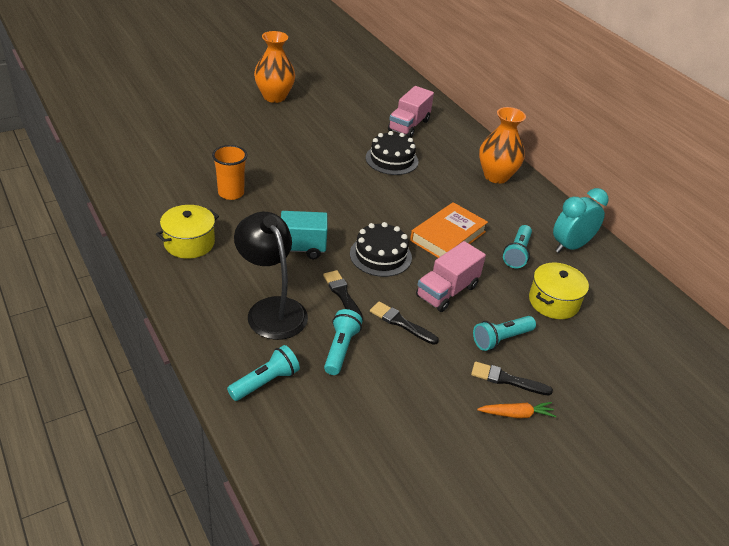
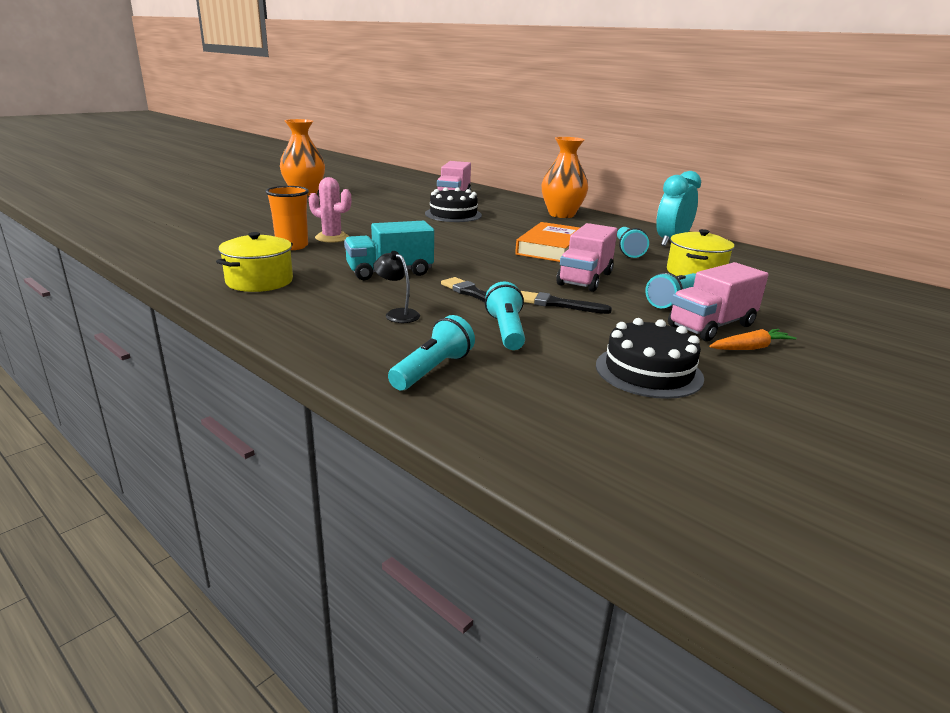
camera: 15 degrees left, 15 degrees down
black lamp [234,212,308,340] -> black lamp [373,251,420,323], size x0.44
black cake [350,222,412,277] -> black cake moved to [596,318,704,399]
black brush [471,361,553,396] -> pink truck [668,262,768,341]
none -> pink cactus [309,177,351,243]

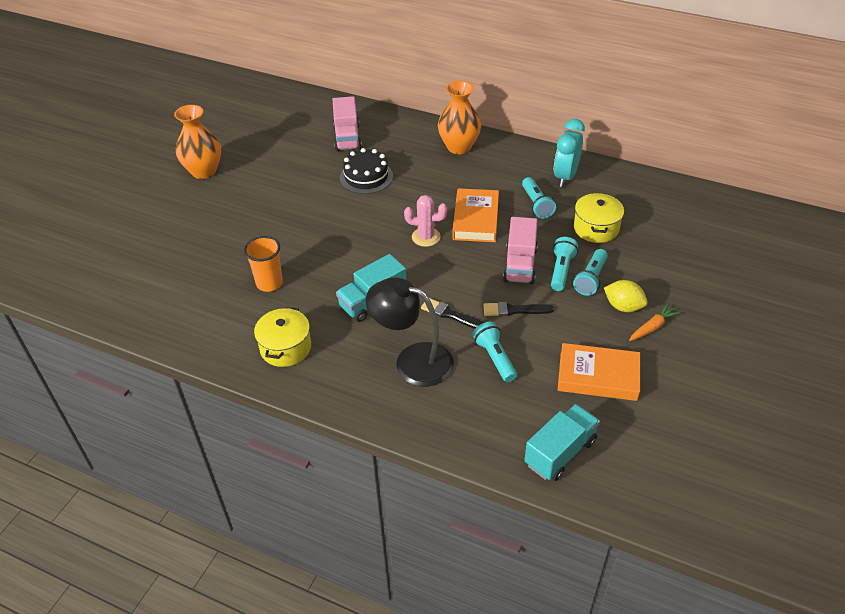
camera: 15 degrees left, 20 degrees up
pink cactus [309,177,351,243] -> pink cactus moved to [404,195,447,247]
black lamp [373,251,420,323] -> black lamp [366,277,454,387], size x2.29
turquoise flashlight [388,315,475,390] -> turquoise flashlight moved to [551,237,578,291]
black cake [596,318,704,399] -> orange book [558,343,640,401]
pink truck [668,262,768,341] -> yellow lemon [604,280,648,312]
none -> turquoise truck [524,404,600,481]

